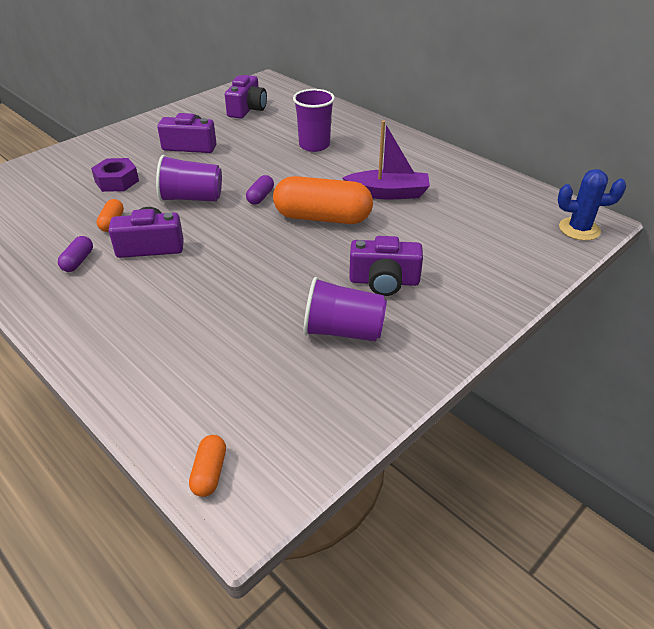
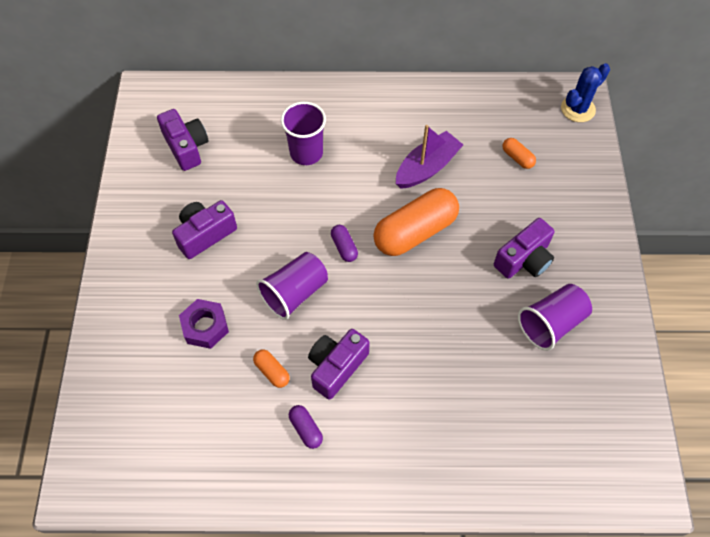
camera: 45 degrees left, 20 degrees up
orange capsule [189,435,226,497] -> orange capsule moved to [503,138,536,169]

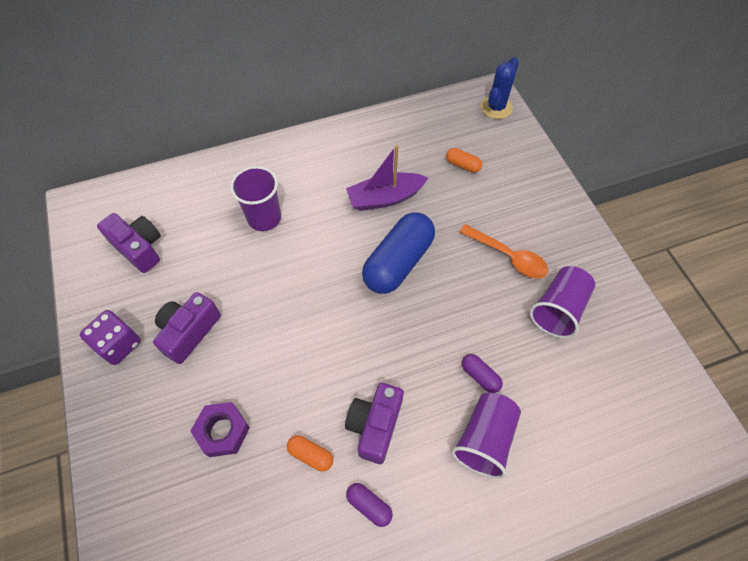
camera: 20 degrees left, 0 degrees up
purple cup [256,252,328,320] -> purple cup moved to [451,393,521,479]
purple capsule [331,225,358,262] -> purple capsule moved to [462,354,503,393]
orange capsule [373,188,459,256] -> blue capsule [362,212,435,294]
purple boat [396,125,463,189] -> purple boat turned 135 degrees counterclockwise [346,145,428,211]
purple camera [494,218,555,279] -> orange spoon [459,224,548,278]
none -> purple dice [80,310,141,365]

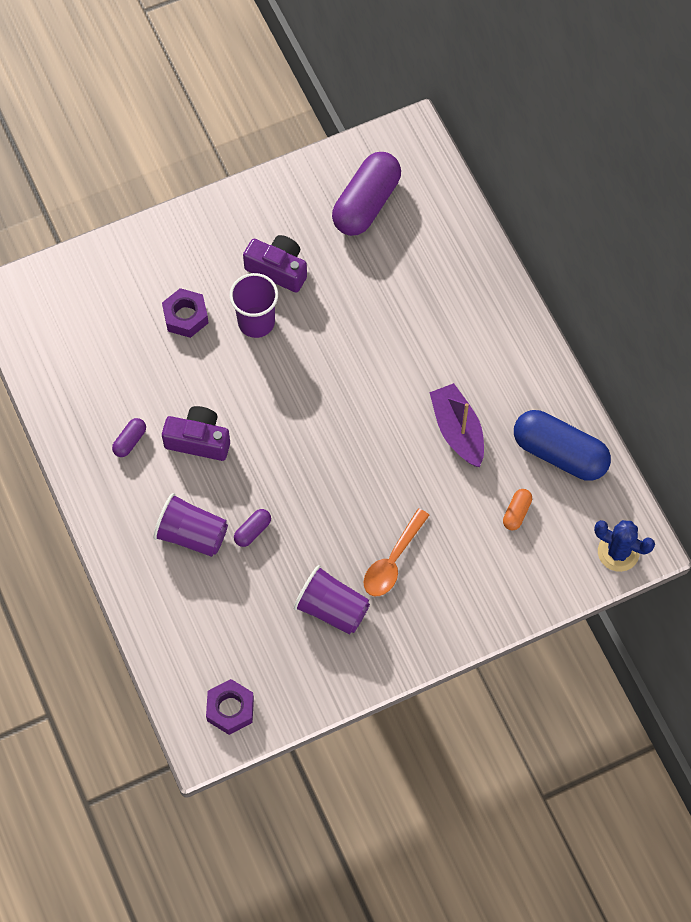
camera: 85 degrees right, 5 degrees up
purple dice [80,310,141,365] -> none
purple camera [97,213,161,273] -> purple capsule [332,152,401,236]
purple cup [230,166,281,231] -> purple cup moved to [229,273,278,338]
orange capsule [287,435,333,471] -> none
blue capsule [362,212,435,294] -> blue capsule moved to [514,410,611,481]
none -> purple nut [206,679,254,735]

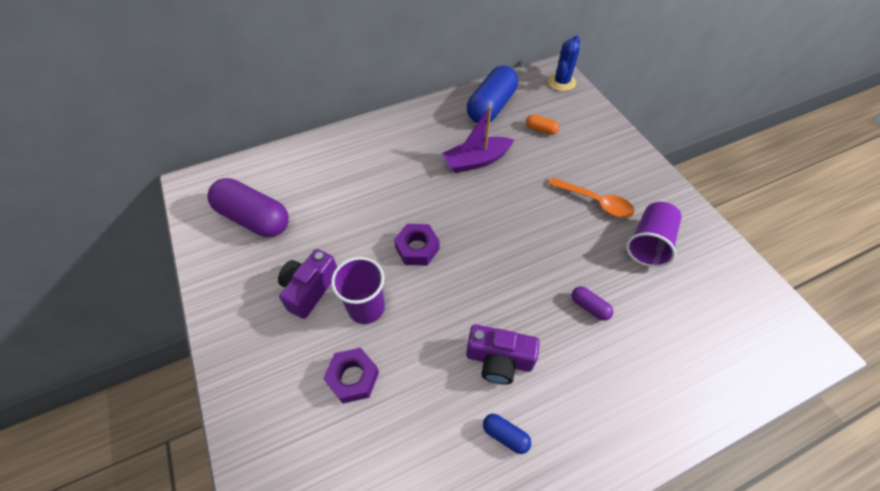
camera: 90 degrees left, 10 degrees down
purple capsule [112,418,146,457] -> blue capsule [483,414,531,454]
purple cup [153,493,228,557] -> none
purple camera [162,406,230,461] -> purple camera turned 90 degrees counterclockwise [466,324,540,385]
purple nut [206,679,254,735] -> purple nut moved to [394,224,439,266]

